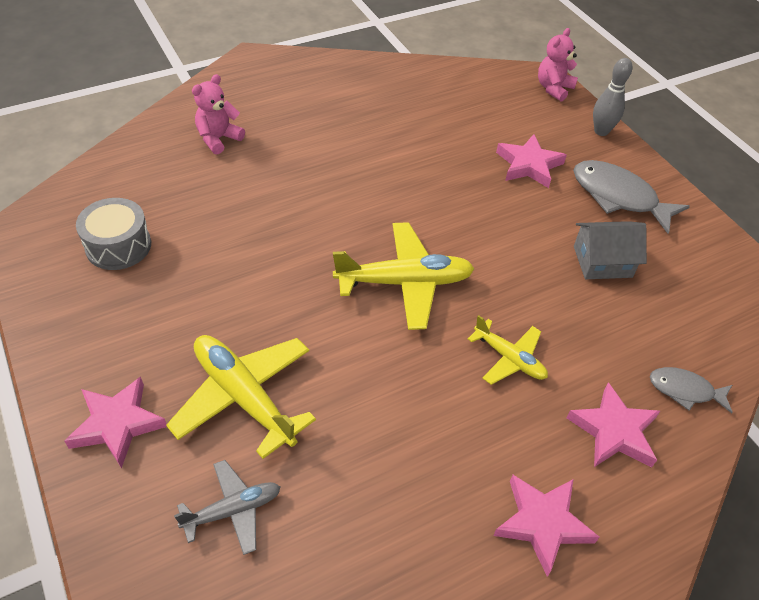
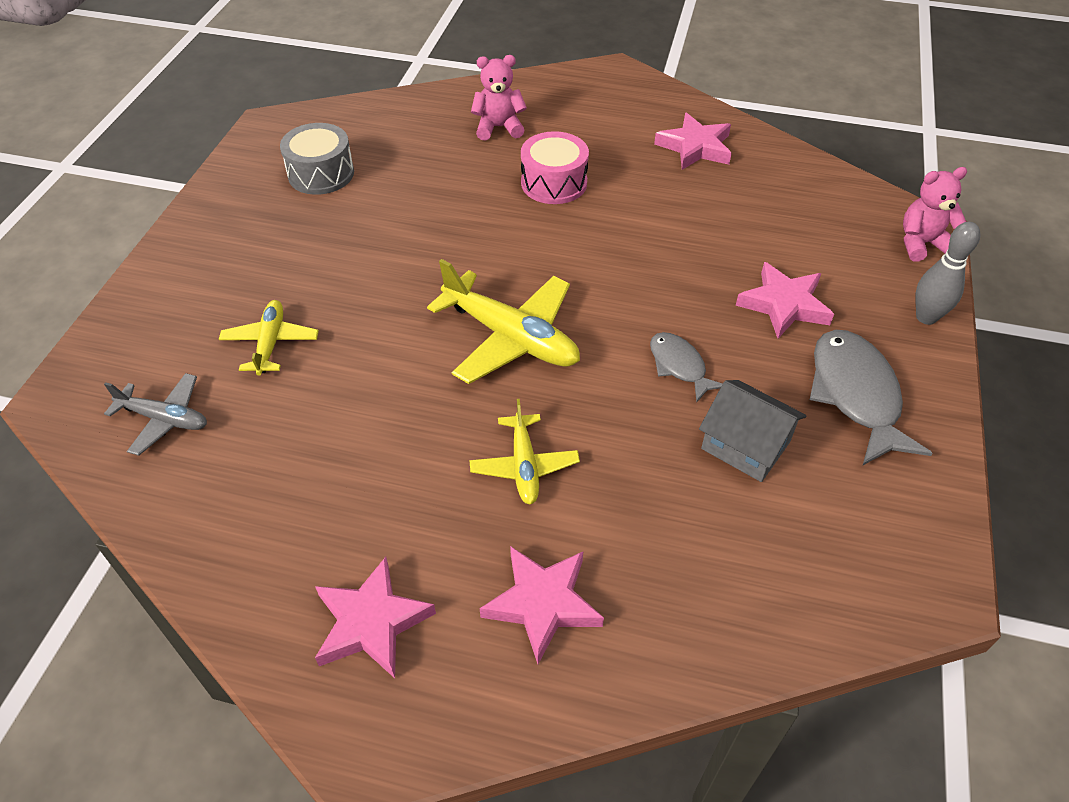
camera: 45 degrees right, 0 degrees up
pink star [64,377,167,468] -> pink star moved to [654,113,732,170]
yellow plane [166,335,316,459] -> yellow plane [219,300,319,376], size x0.58
grey fish [650,367,733,413] -> grey fish moved to [650,332,722,403]
none -> pink drum [521,131,589,204]

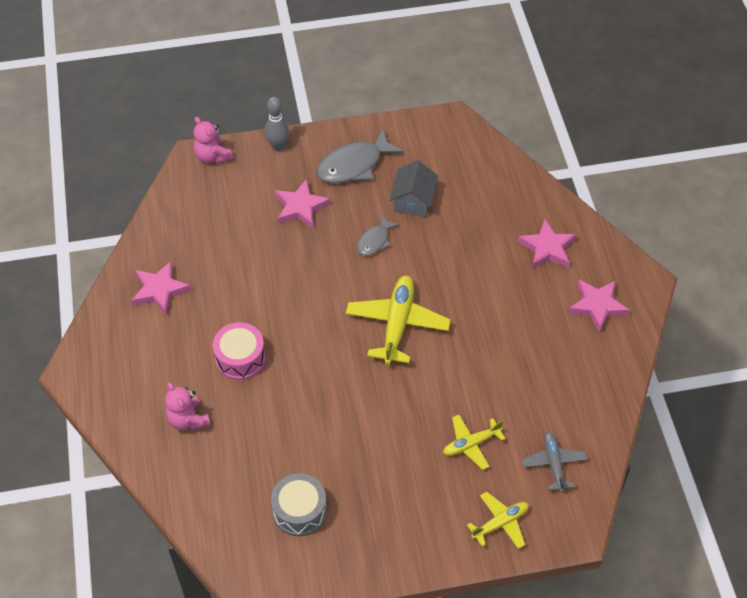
camera: 115 degrees left, 5 degrees up
yellow plane [469,399,580,505] -> yellow plane moved to [467,492,529,549]

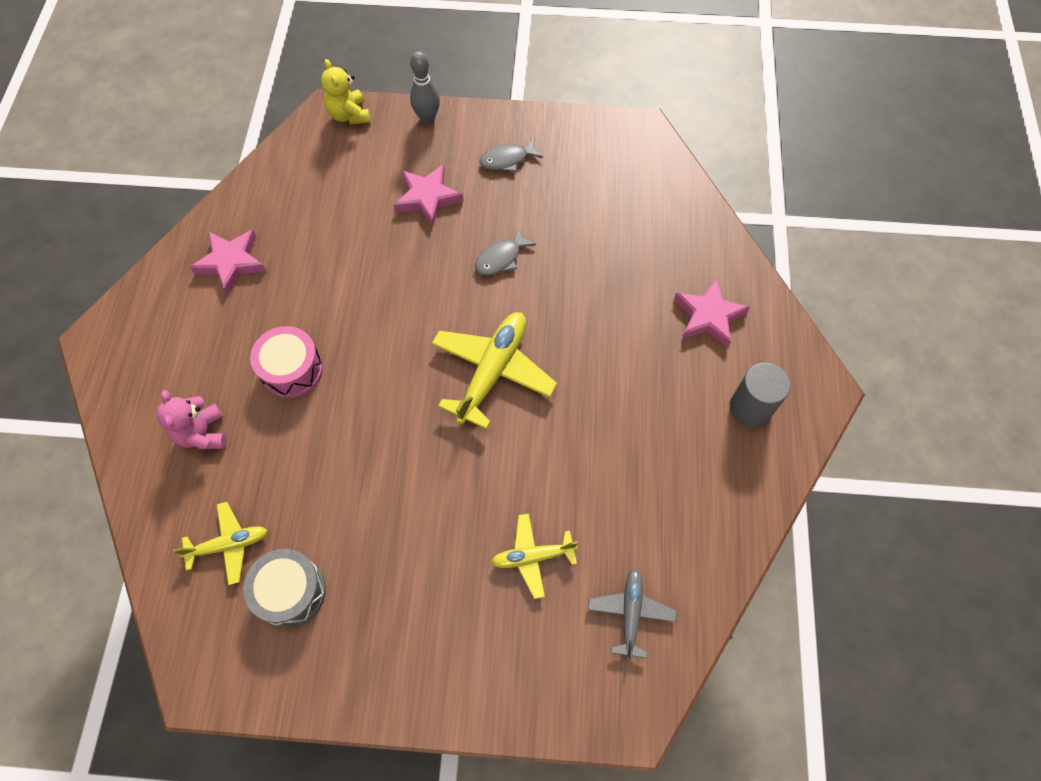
camera: 15 degrees right, 10 degrees up
pink teddy bear [193,117,233,164] -> yellow teddy bear [321,59,370,124]
grey fish [317,129,404,183] -> grey fish [479,139,543,172], size x0.57
grey house [390,160,438,217] -> none
yellow plane [467,492,529,549] -> yellow plane moved to [173,502,267,585]
pink star [568,279,630,332] -> grey cylinder [730,362,790,427]

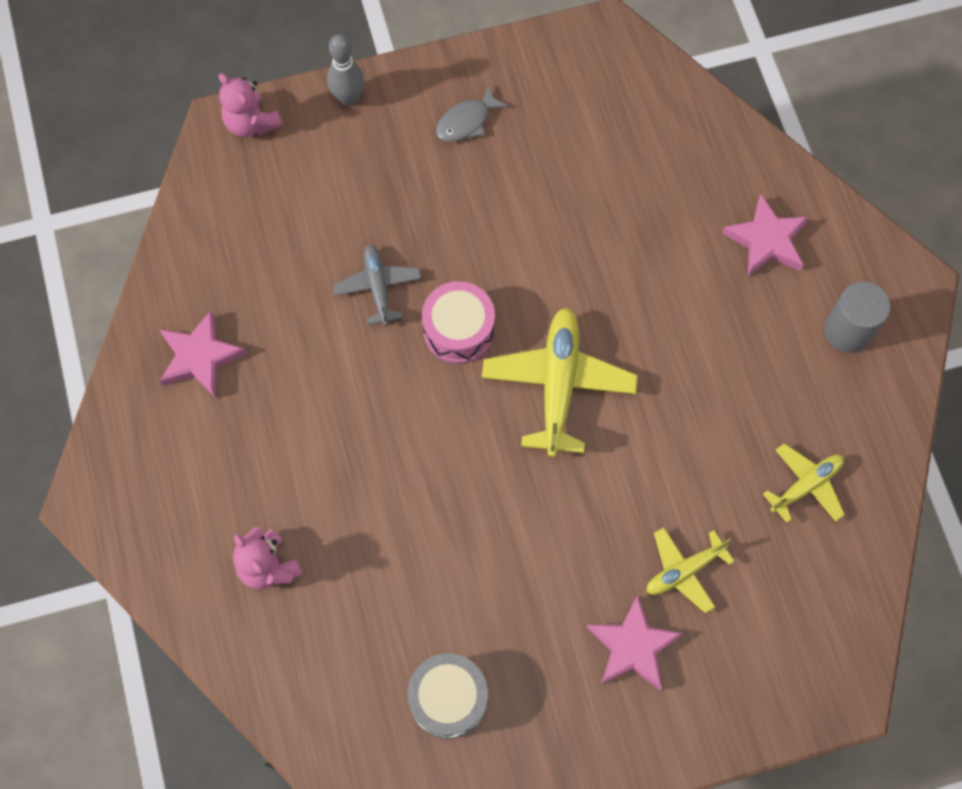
camera: 20 degrees left, 5 degrees up
yellow plane [173,502,267,585] -> yellow plane moved to [763,443,845,523]
pink drum [250,326,323,398] -> pink drum moved to [422,281,495,364]
yellow teddy bear [321,59,370,124] -> pink teddy bear [219,73,282,137]
pink star [394,164,464,227] -> pink star moved to [587,595,683,690]
grey fish [475,228,536,275] -> none
grey plane [588,568,676,660] -> grey plane moved to [333,244,421,326]

